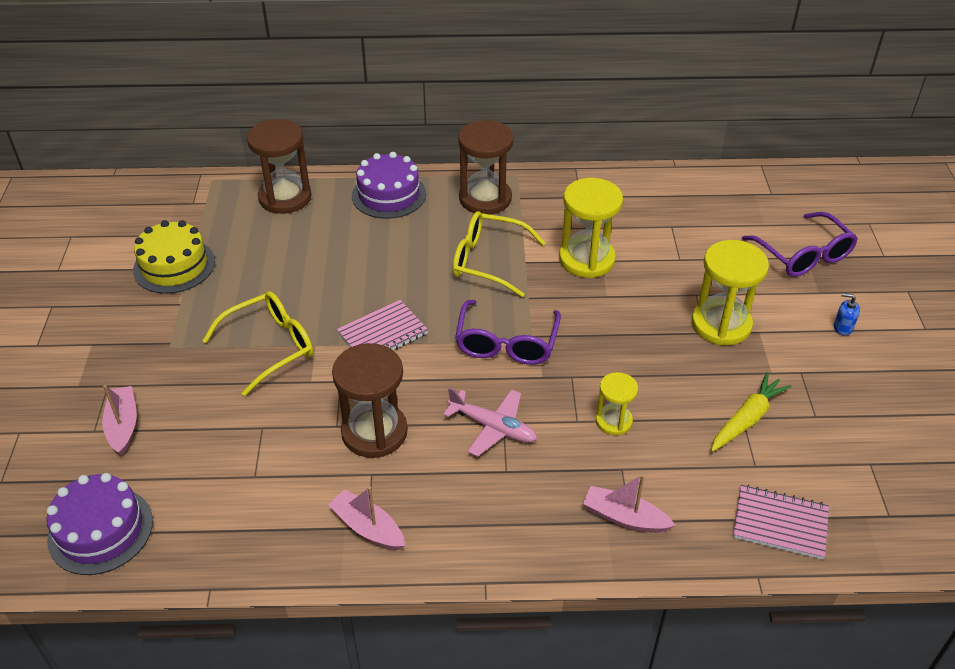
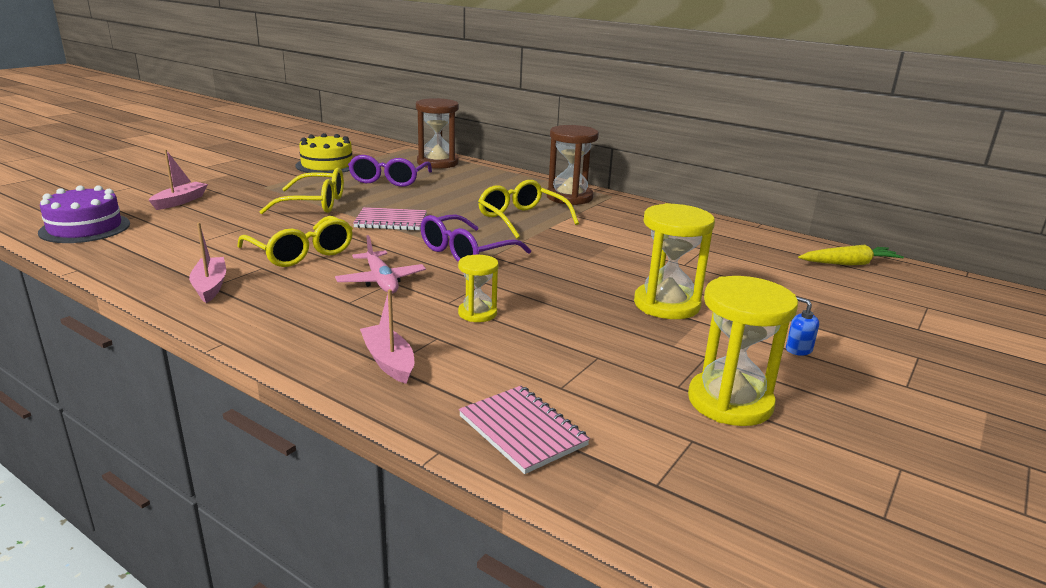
camera: 35 degrees right, 20 degrees down
brown hourglass [332,343,408,458] -> yellow glasses [237,216,353,267]
purple cake [352,152,426,219] -> none
yellow hourglass [559,178,623,278] -> yellow hourglass moved to [688,276,798,426]
yellow carrot [711,372,792,452] -> yellow carrot moved to [798,245,904,265]
purple glasses [742,212,858,277] -> purple glasses moved to [348,155,432,187]

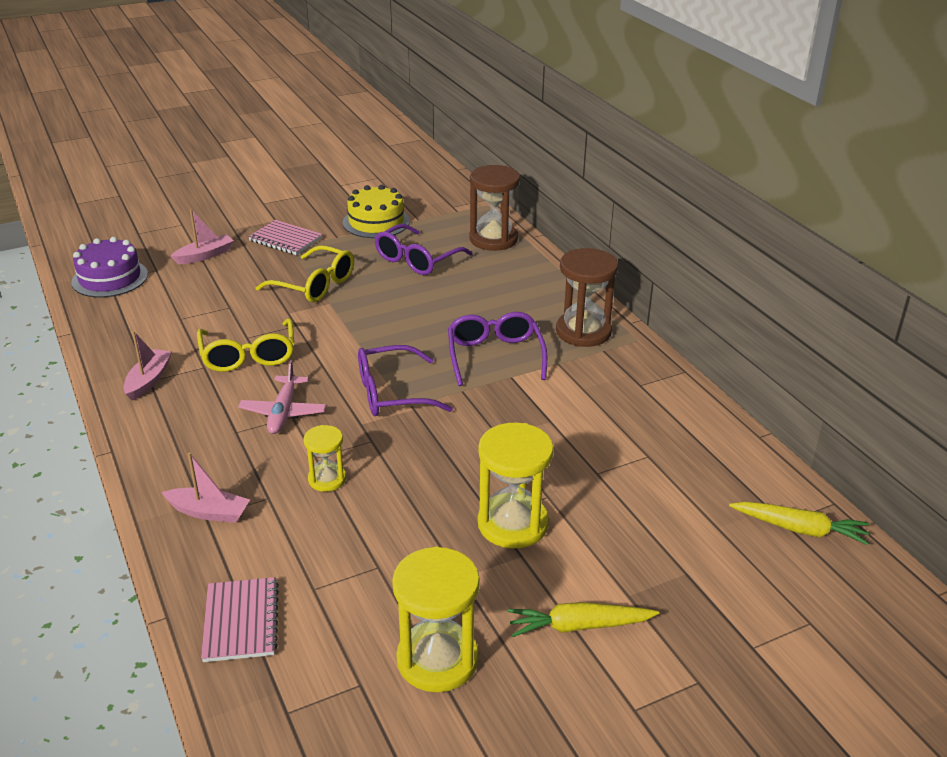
camera: 30 degrees right, 10 degrees up
pink notebook [353,207,427,231] -> pink notebook moved to [248,220,322,255]
pink boat [360,289,414,384] -> pink boat turned 105 degrees clockwise [161,452,250,523]
yellow glasses [478,180,579,239] -> purple glasses [448,312,547,386]
blue soap dispenser [786,297,819,356] -> yellow carrot [508,602,659,637]

